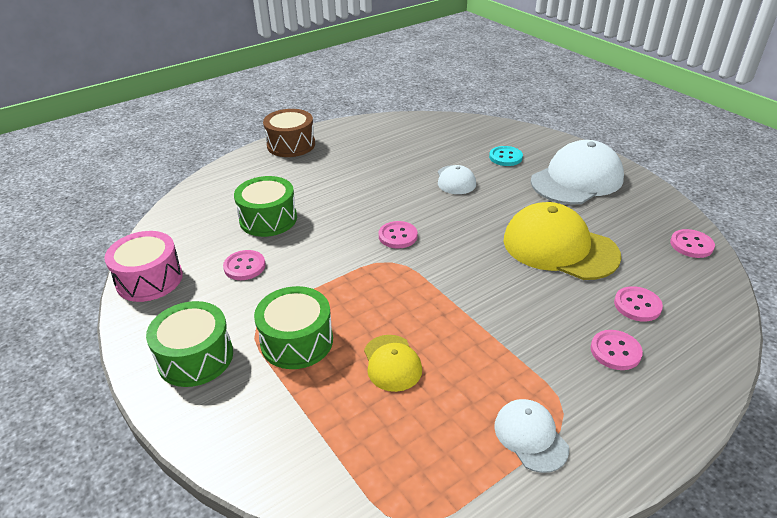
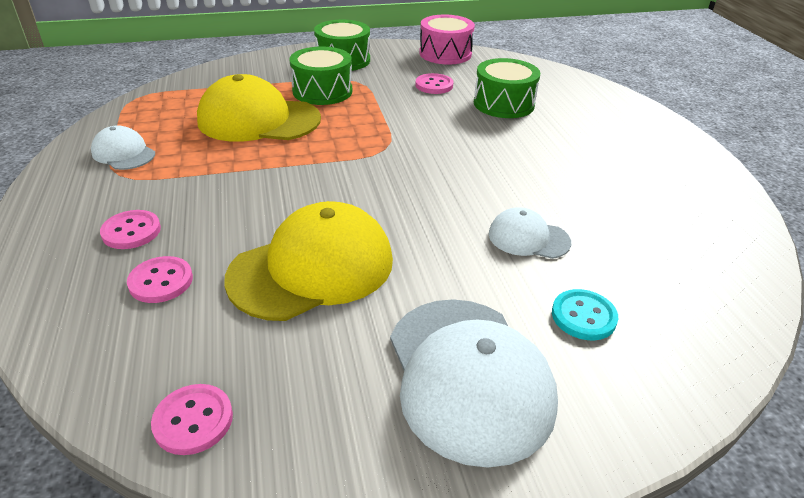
camera: 110 degrees right, 0 degrees up
brown drum [263,109,315,157] -> none
yellow cap [364,335,422,392] -> yellow cap [197,74,321,142], size x1.94
pink button [379,221,418,249] -> none
white cap [494,399,569,473] -> white cap turned 135 degrees counterclockwise [91,125,155,170]

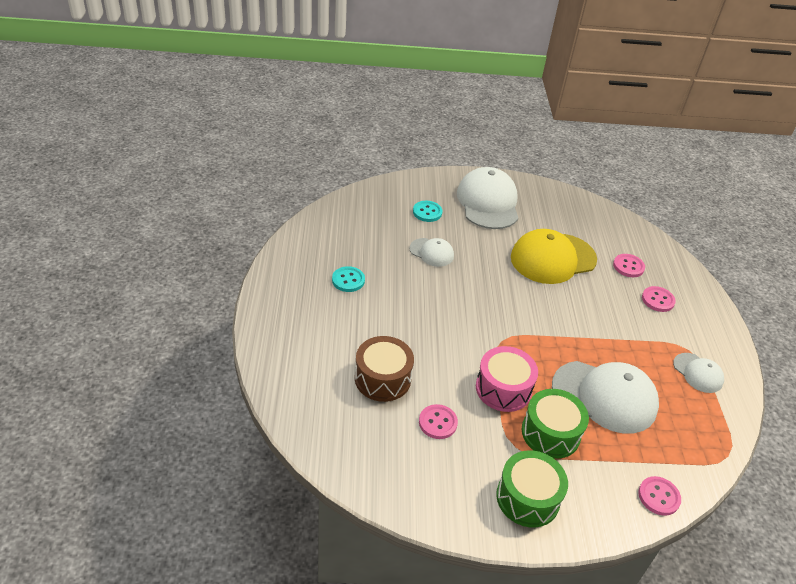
camera: 170 degrees left, 5 degrees up
pink button [151,384,233,455] -> pink button moved to [638,476,681,516]
yellow cap [197,74,321,142] -> white cap [552,361,659,434]
pink drum [419,14,475,64] -> pink drum moved to [476,346,538,412]
green drum [474,58,540,118] -> brown drum [355,336,414,402]
none -> turquoise button [332,266,365,292]

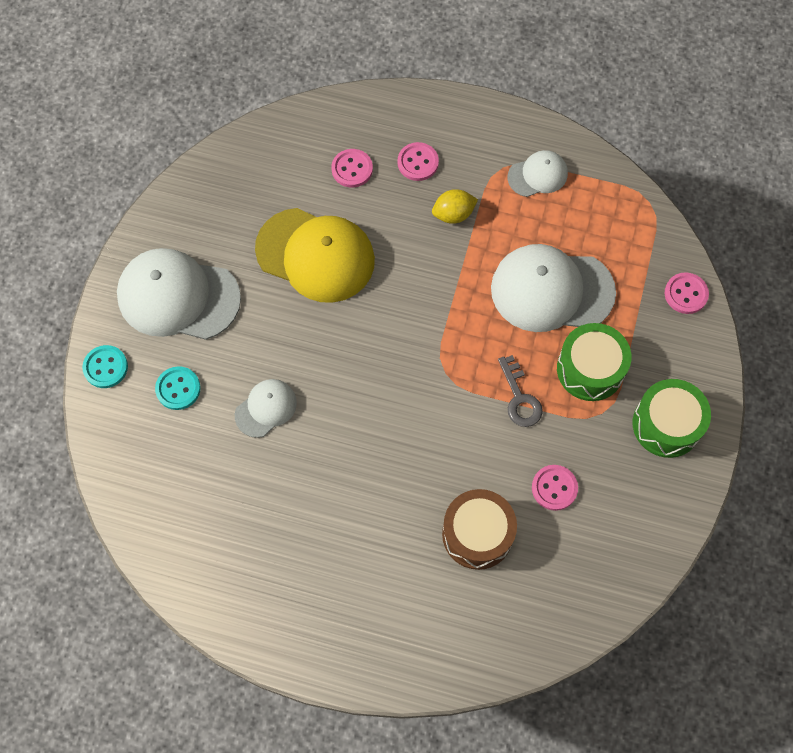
camera: 70 degrees left, 25 degrees up
turquoise button [332,266,365,292] -> turquoise button moved to [82,345,128,388]
pink drum [476,346,538,412] -> grey key [498,355,543,427]
yellow cap [511,229,597,284] -> yellow cap turned 60 degrees counterclockwise [255,208,375,303]
white cap [552,361,659,434] -> white cap turned 120 degrees counterclockwise [491,244,616,332]
none -> yellow lemon [432,189,478,224]

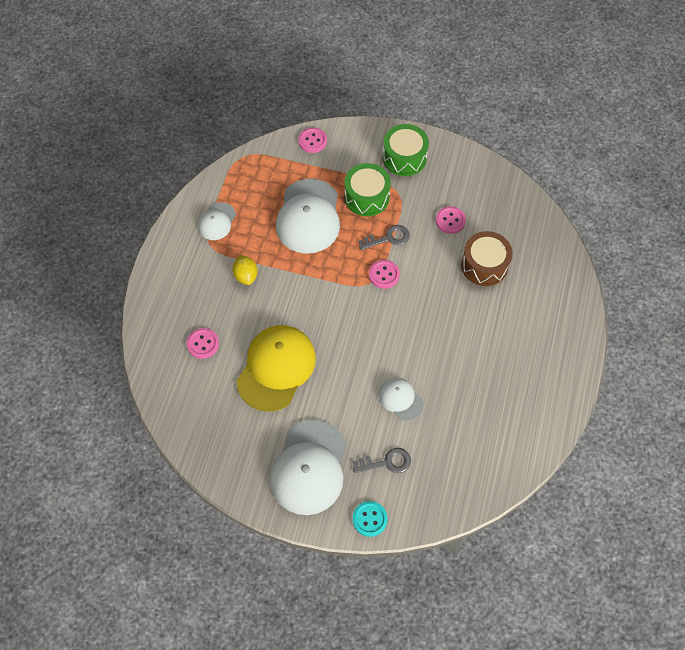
camera: 90 degrees left, 5 degrees down
turquoise button [155,366,201,410] -> grey key [353,448,411,473]
pink button [397,142,439,181] -> pink button moved to [369,260,400,289]
white cap [508,150,568,197] -> white cap turned 135 degrees counterclockwise [198,202,236,240]

